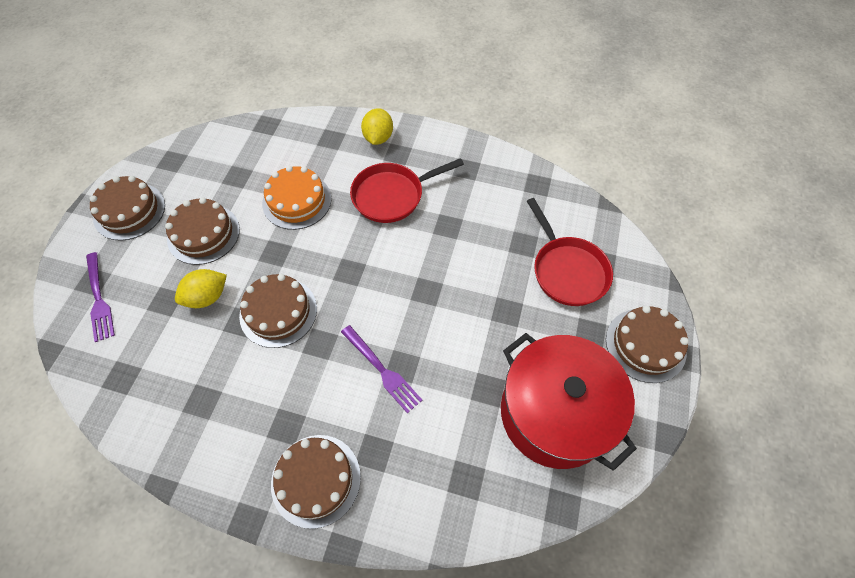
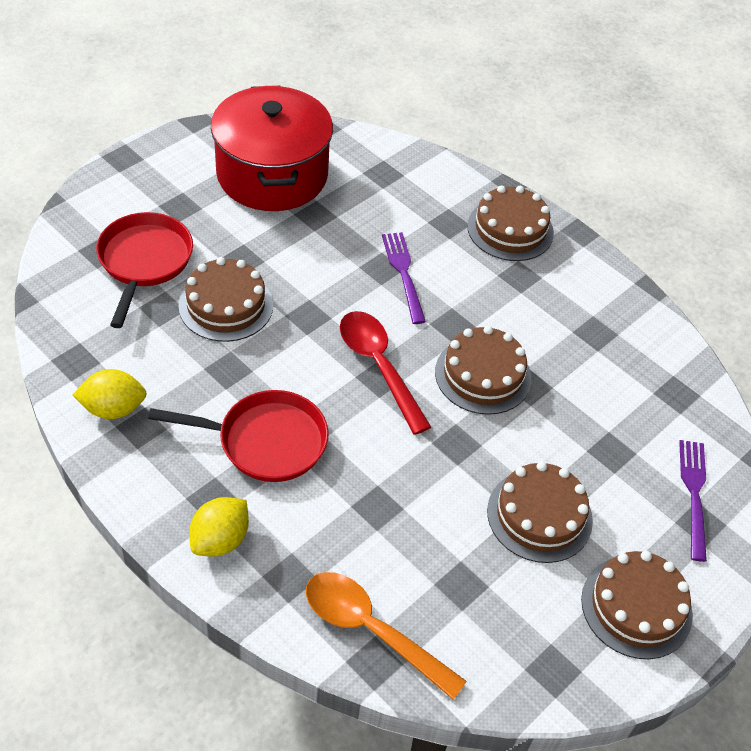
camera: 155 degrees left, 10 degrees down
yellow lemon [175,269,227,308] -> yellow lemon moved to [73,369,147,419]
orange cake [262,166,331,230] -> none
brown cake [606,306,689,383] -> brown cake moved to [178,257,273,342]
none -> orange spoon [306,572,467,700]
none -> red spoon [340,311,431,435]

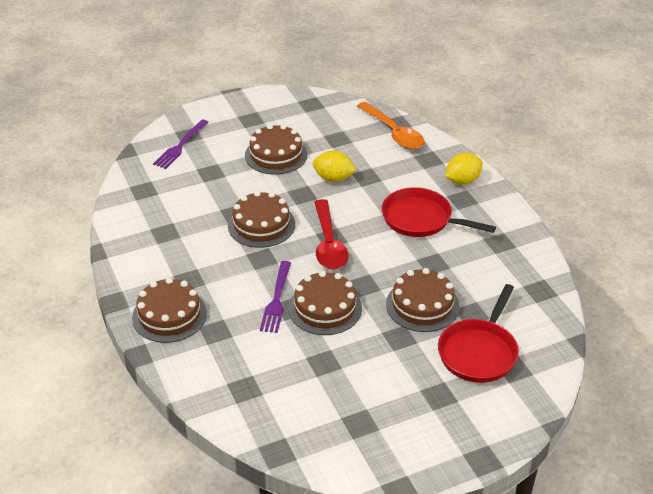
camera: 155 degrees left, 10 degrees down
yellow lemon [73,369,147,419] -> yellow lemon moved to [312,150,356,182]
red pot [211,86,333,211] -> none
brown cake [581,551,693,659] -> brown cake moved to [288,271,362,335]

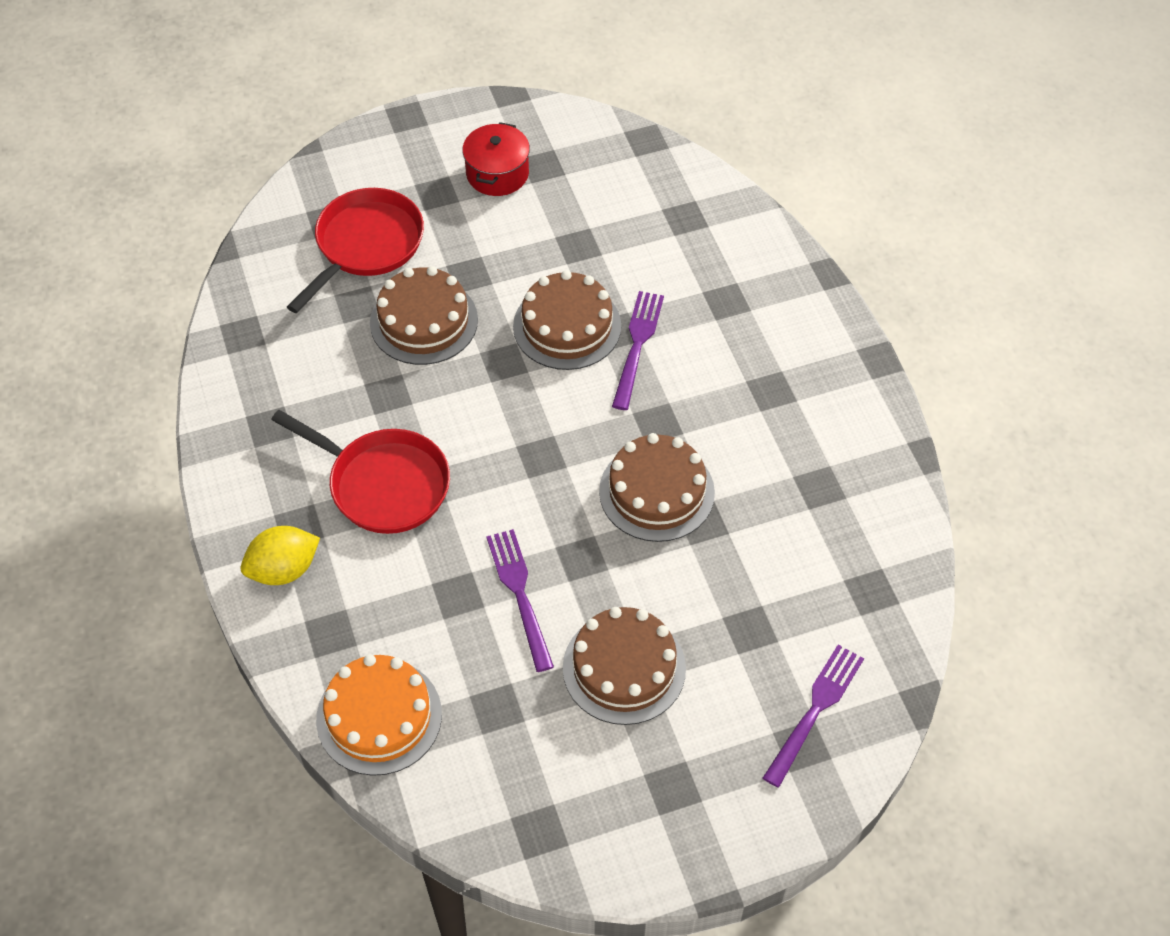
camera: 175 degrees left, 15 degrees up
brown cake [132,278,207,343] -> none
yellow lemon [312,150,356,182] -> purple fork [486,529,554,672]
red spoon [314,199,349,270] -> none
orange spoon [357,102,424,150] -> orange cake [316,654,442,776]
none -> red pot [462,122,530,196]

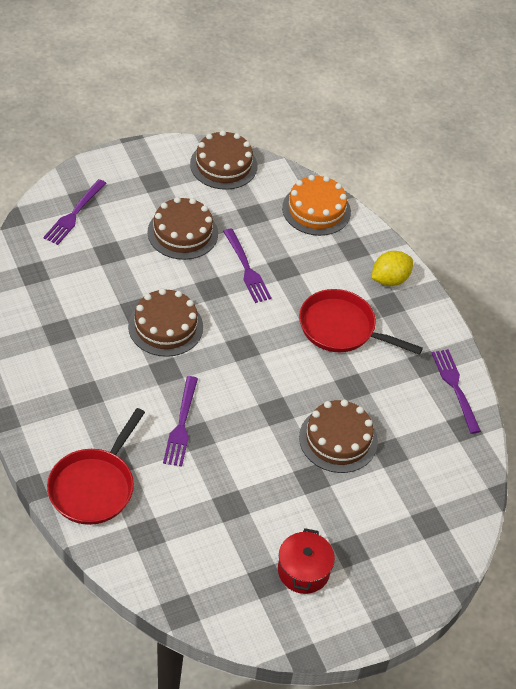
camera: 170 degrees right, 5 degrees down
red pan [287,188,424,313] -> red pan moved to [47,408,145,525]
brown cake [513,270,621,370] -> brown cake moved to [190,130,257,190]
none -> purple fork [432,349,481,434]

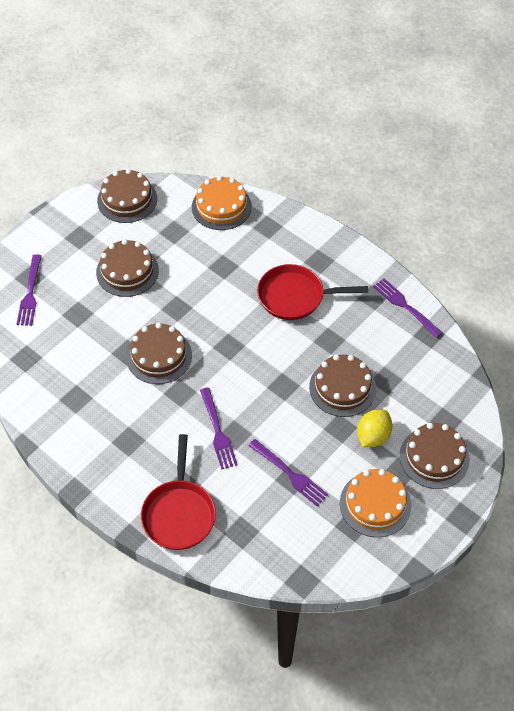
camera: 20 degrees left, 5 degrees up
purple fork [223,229,272,303] -> purple fork moved to [248,439,328,506]
red pot [278,528,335,594] -> orange cake [340,469,411,537]
yellow lemon [371,251,413,286] -> yellow lemon moved to [357,410,393,447]
none -> brown cake [400,423,470,489]

